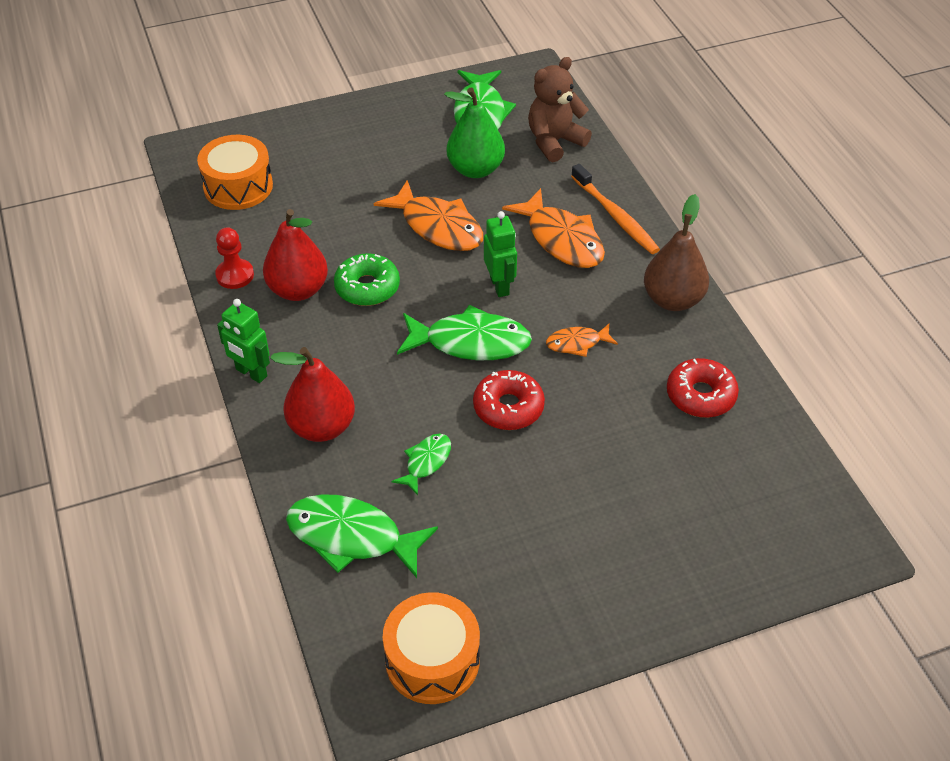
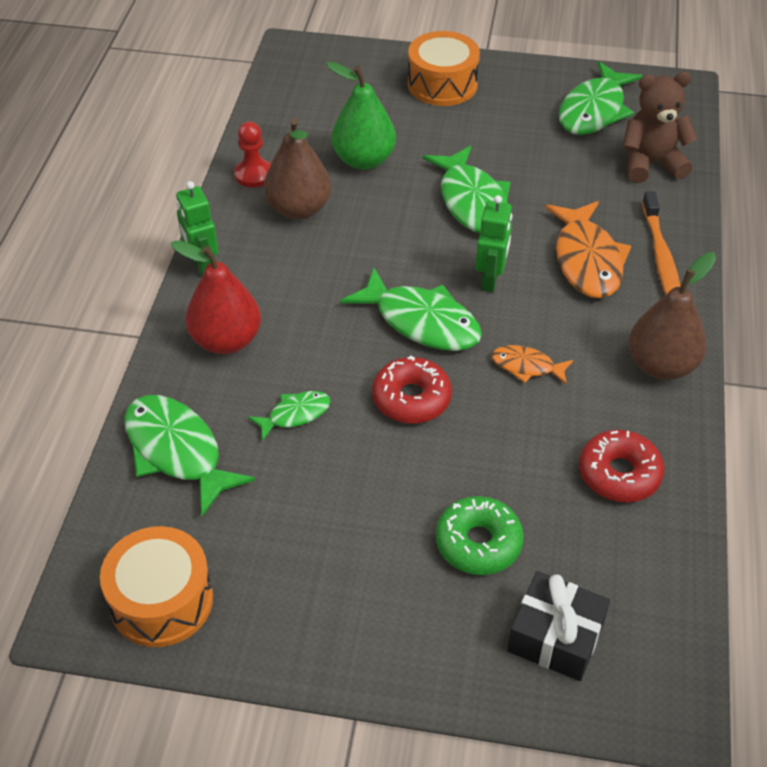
camera: 30 degrees right, 0 degrees up
orange drum [197,135,273,210] -> orange drum moved to [408,31,480,106]
red pear [263,209,328,301] -> brown pear [264,118,331,219]
green donut [334,253,400,306] -> green donut moved to [435,496,524,575]
orange fish [374,180,483,251] -> green fish [423,145,511,233]
green pear [444,87,505,178] -> green pear moved to [326,62,396,170]
none -> black gift [507,571,610,681]

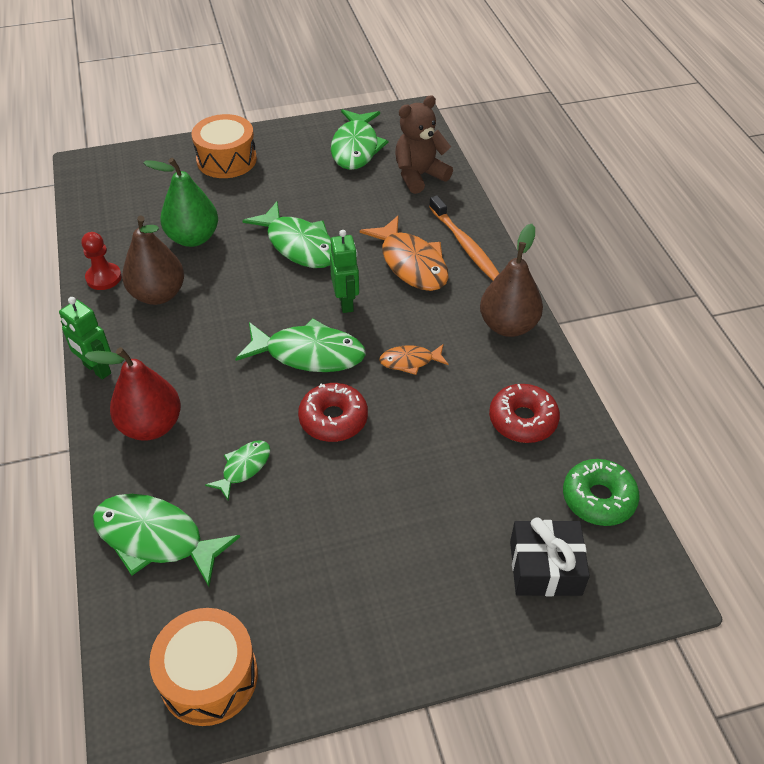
camera: 25 degrees left, 0 degrees up
green donut [435,496,524,575] -> green donut moved to [563,459,640,526]

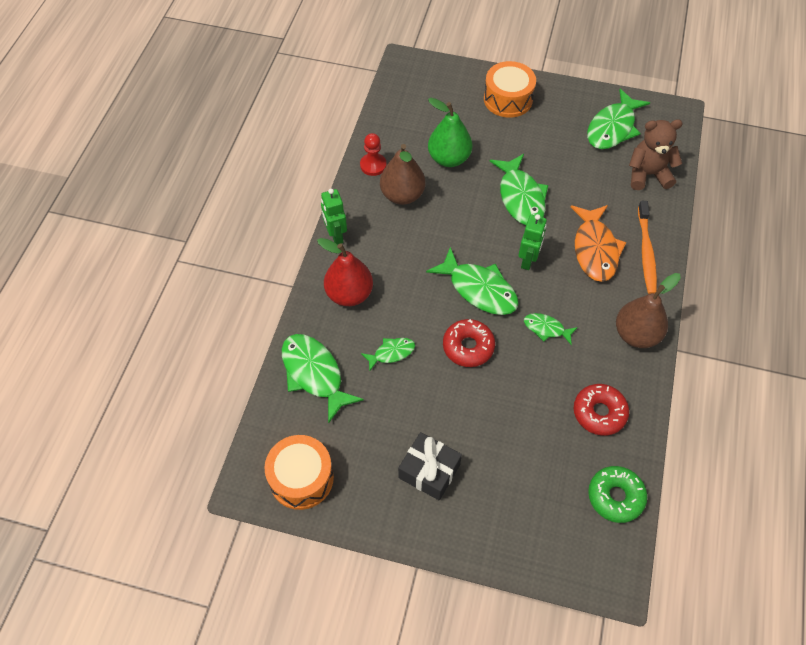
camera: 30 degrees right, 10 degrees up
orange fish [379,344,449,375] -> green fish [524,313,578,345]
black gift [510,517,590,596] -> black gift moved to [398,432,462,501]

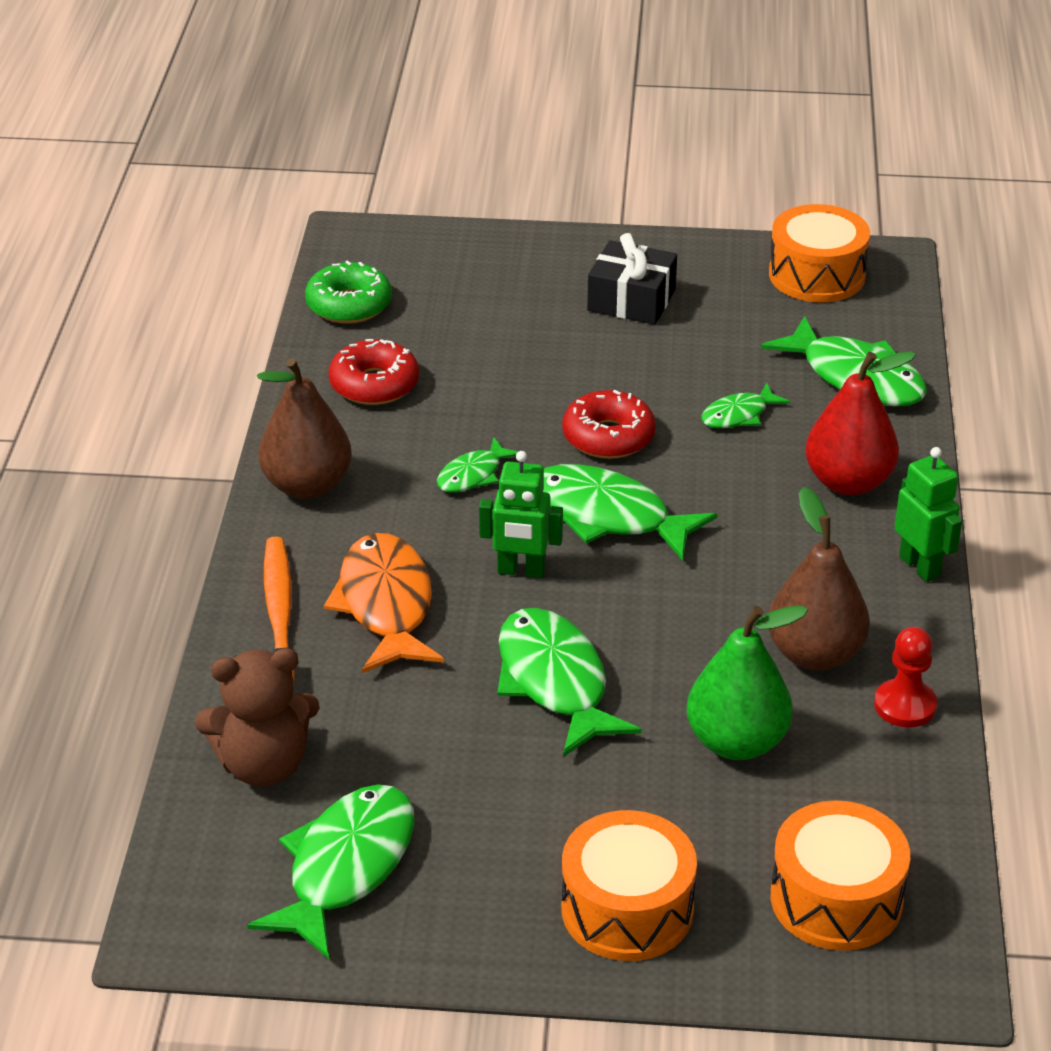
camera: 170 degrees right, 20 degrees down
green robot [518,214,547,270] -> green robot turned 90 degrees counterclockwise [479,451,563,578]
green fish [524,313,578,345] -> green fish turned 120 degrees clockwise [437,437,519,493]
none -> orange drum [771,800,910,951]

